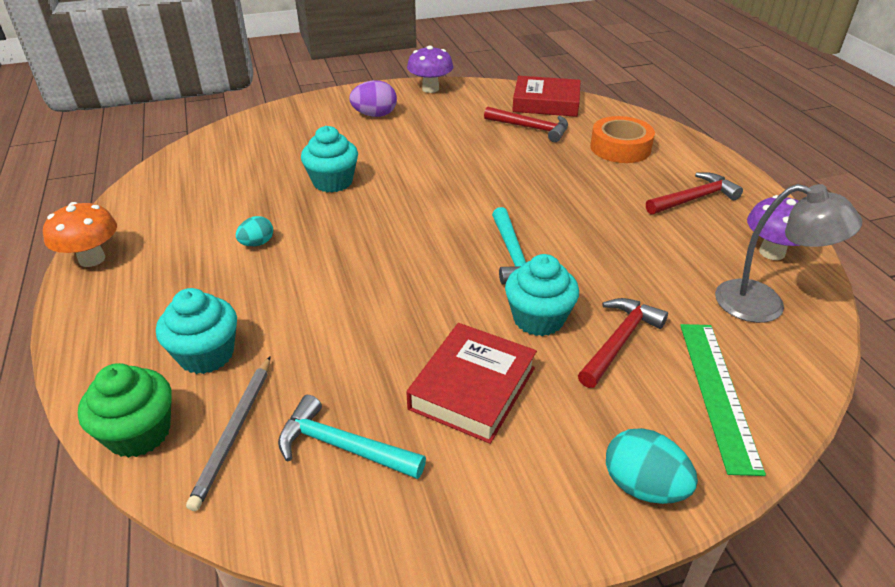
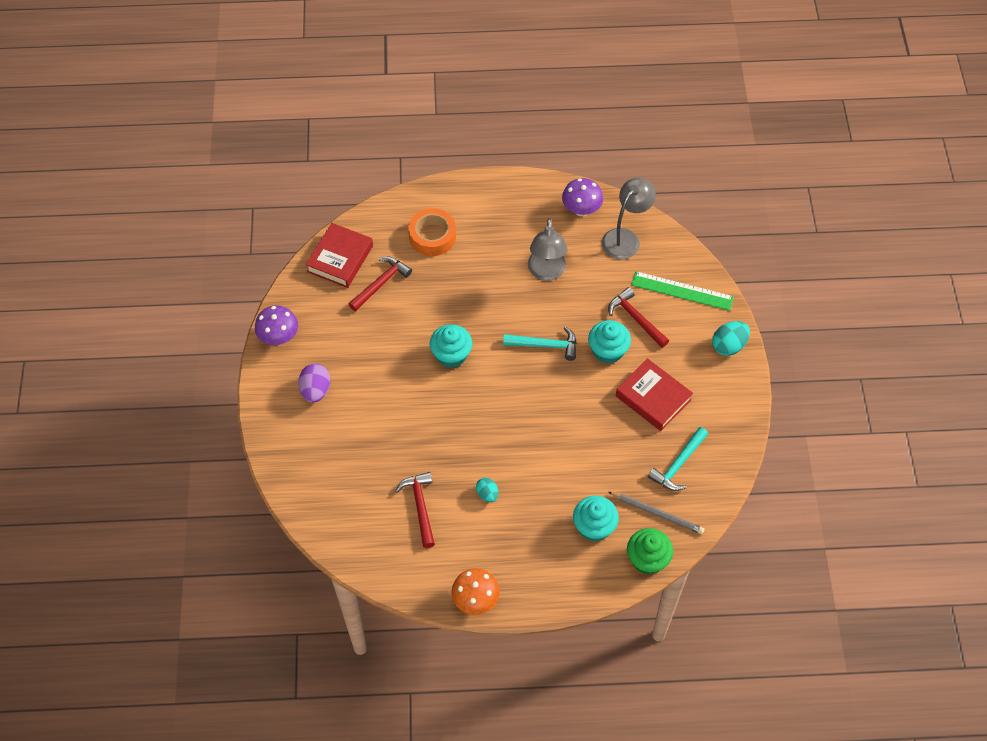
camera: 75 degrees left, 20 degrees up
turquoise cupcake [301,126,358,192] -> turquoise cupcake moved to [430,324,472,368]
red hammer [646,172,743,215] -> red hammer moved to [395,472,435,548]
none -> grey lamp [528,218,568,281]

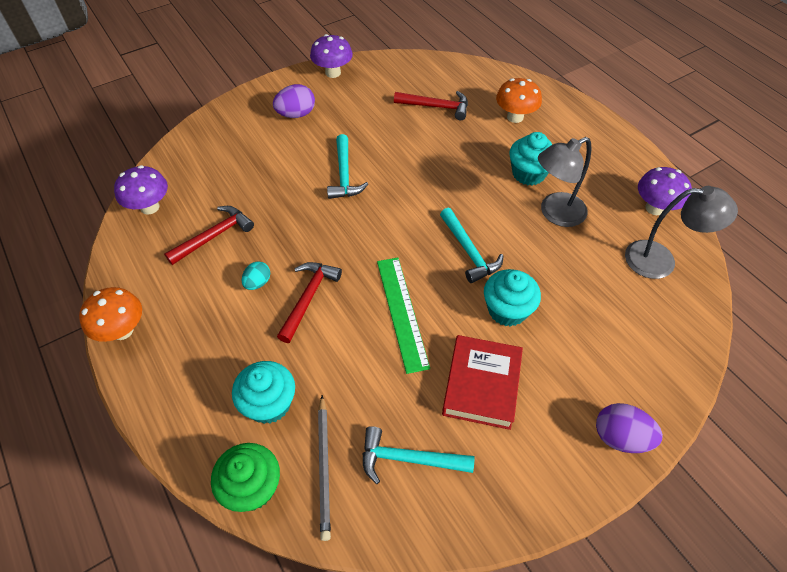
camera: 60 degrees right, 5 degrees down
red book [306,223,373,288] -> none
orange tape [408,208,456,256] -> orange mushroom [496,78,542,123]
turquoise cupcake [430,324,472,368] -> turquoise cupcake moved to [509,132,553,185]
red hammer [608,287,669,348] -> red hammer moved to [277,262,342,343]
green ruler [631,271,734,311] -> green ruler moved to [377,258,430,374]
turquoise egg [712,321,750,356] -> purple egg [596,403,663,453]
none -> purple mushroom [114,165,168,215]
none -> turquoise hammer [327,134,368,199]

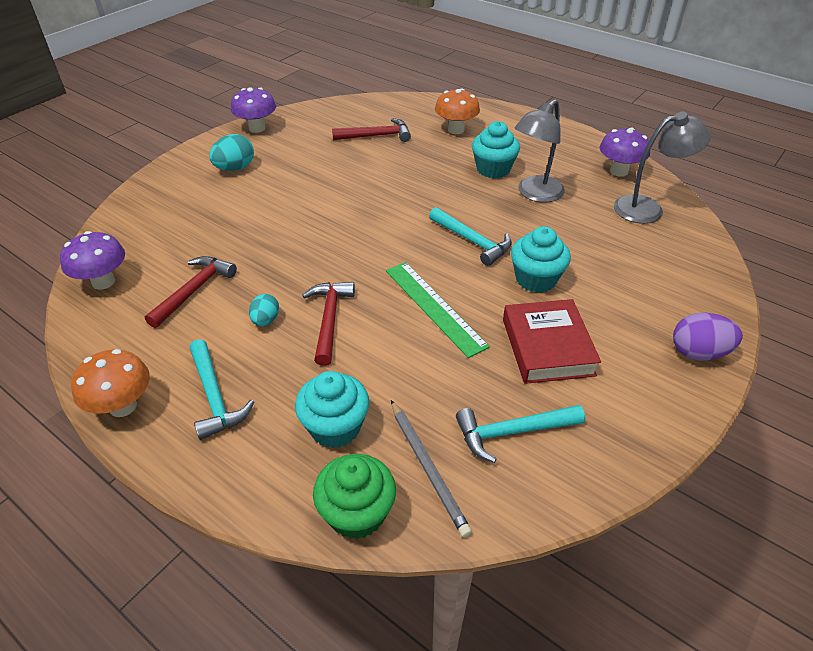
camera: 20 degrees left, 10 degrees down
purple egg [273,84,315,118] -> turquoise egg [209,134,254,171]
turquoise hammer [327,134,368,199] -> turquoise hammer moved to [190,339,254,440]

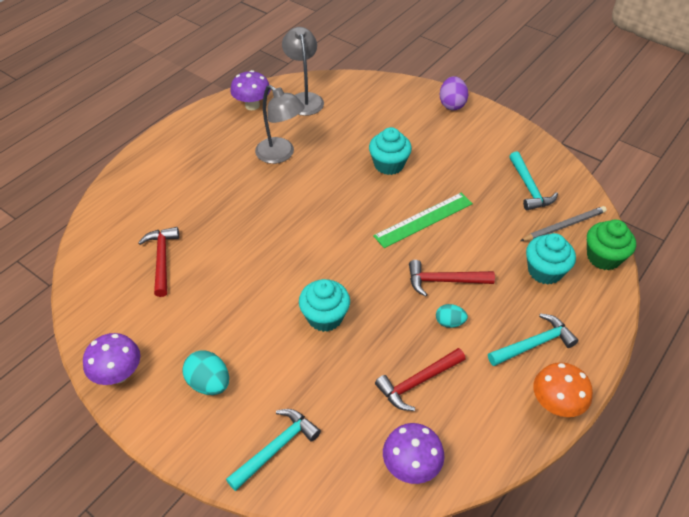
camera: 90 degrees left, 5 degrees up
red hammer [145,256,237,328] -> red hammer turned 60 degrees counterclockwise [375,348,465,411]
turquoise hammer [429,207,512,266] -> turquoise hammer moved to [226,409,321,491]
orange mushroom [435,88,480,134] -> none
turquoise cupcake [472,121,520,178] -> turquoise cupcake moved to [299,279,350,332]
red book [503,299,601,384] -> none

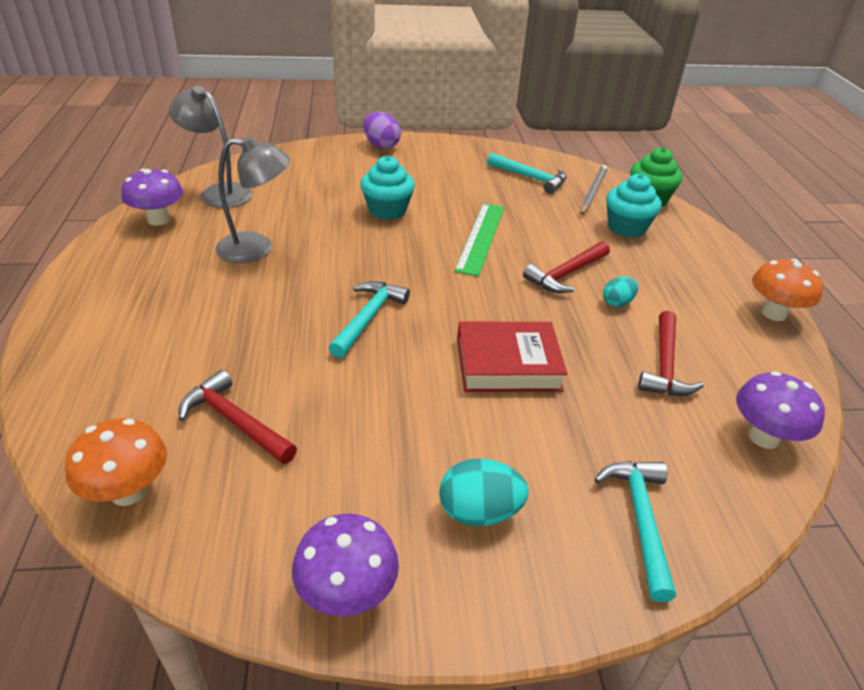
camera: 45 degrees left, 10 degrees down
turquoise cupcake [299,279,350,332] -> red book [457,322,568,392]
turquoise hammer [488,314,578,366] -> turquoise hammer moved to [329,281,410,358]
none -> orange mushroom [65,418,167,506]

